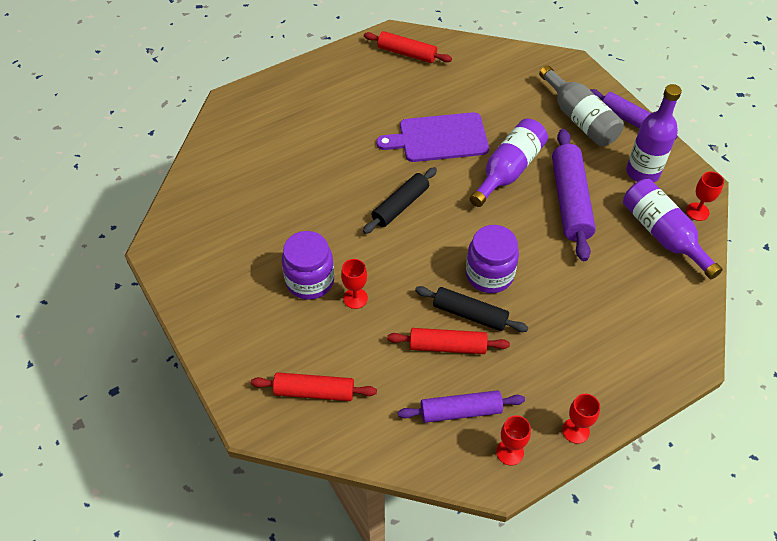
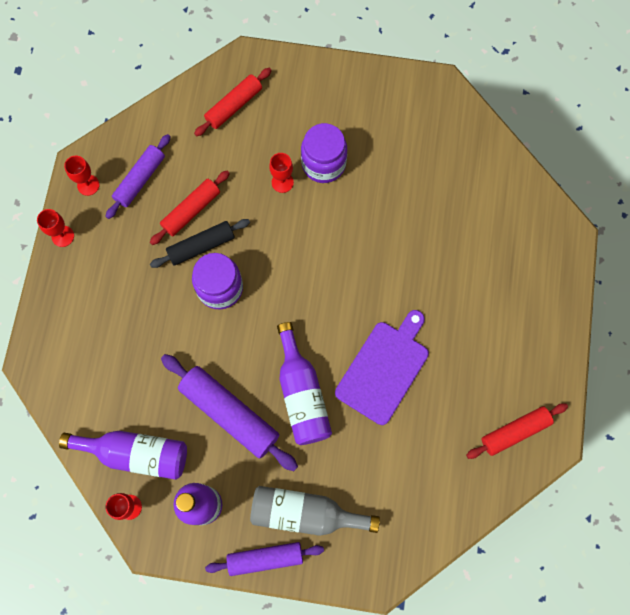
camera: 130 degrees right, 20 degrees up
black rolling pin [363,167,437,234] -> none

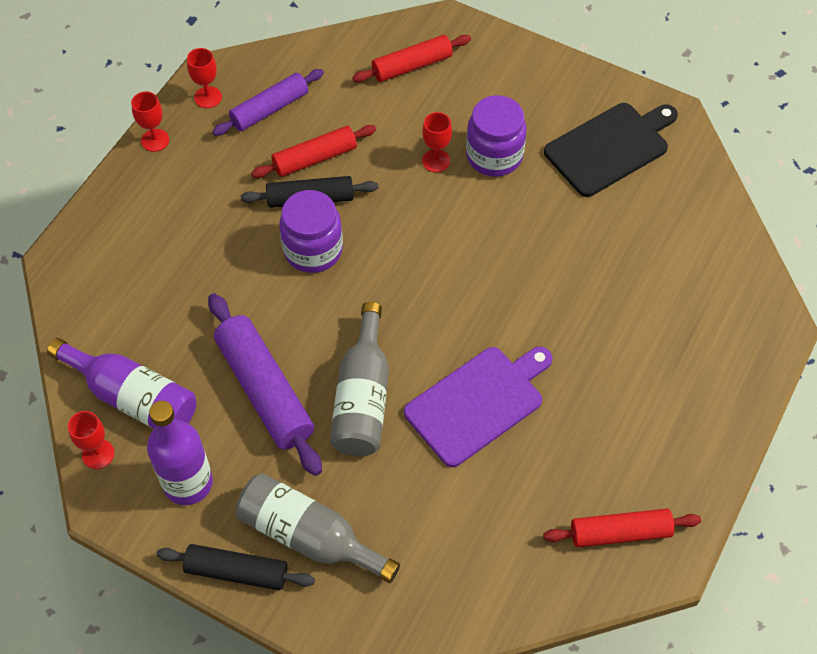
camera: 20 degrees right, 15 degrees down
purple rolling pin [205,542,324,576] -> black rolling pin [156,544,315,590]
purple bottle [277,322,332,445] -> grey bottle [330,302,389,457]
none -> black cutting board [544,103,678,197]

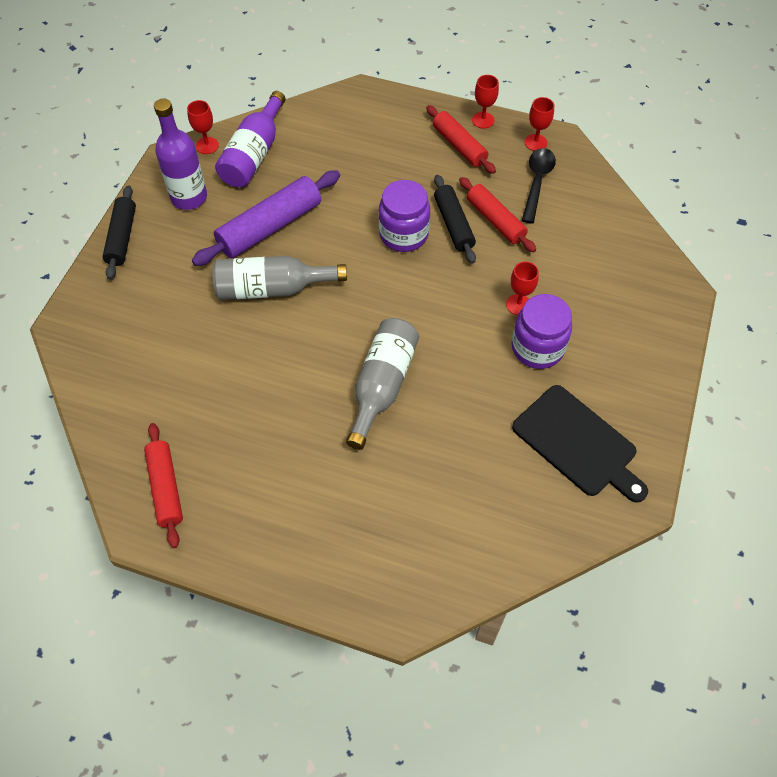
camera: 80 degrees right, 0 degrees up
purple rolling pin [212,69,324,136] -> black spoon [522,148,556,224]
grey bottle [235,473,400,583] -> grey bottle moved to [346,318,419,450]
red rolling pin [352,35,471,82] -> red rolling pin moved to [426,105,496,174]
purple cutting board [404,347,553,467] -> none

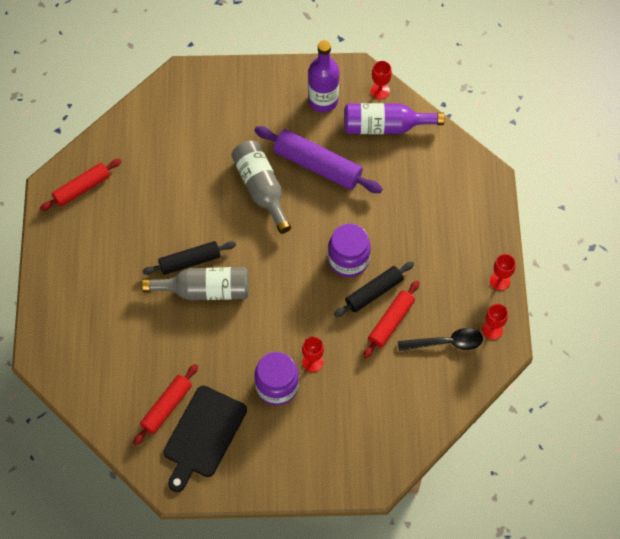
camera: 70 degrees right, 5 degrees up
black rolling pin [102,185,136,279] -> black rolling pin moved to [143,241,236,275]
red rolling pin [426,105,496,174] -> red rolling pin moved to [133,364,198,445]

